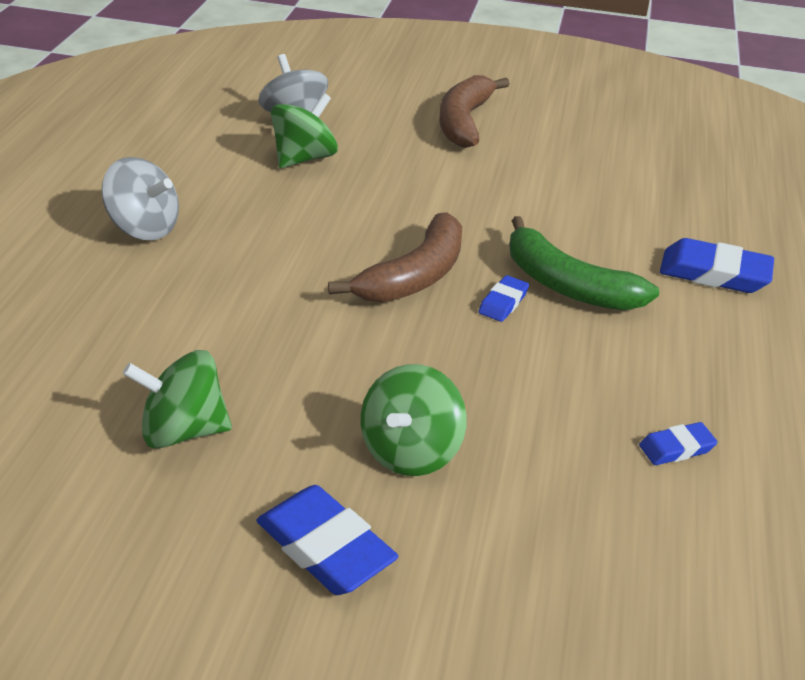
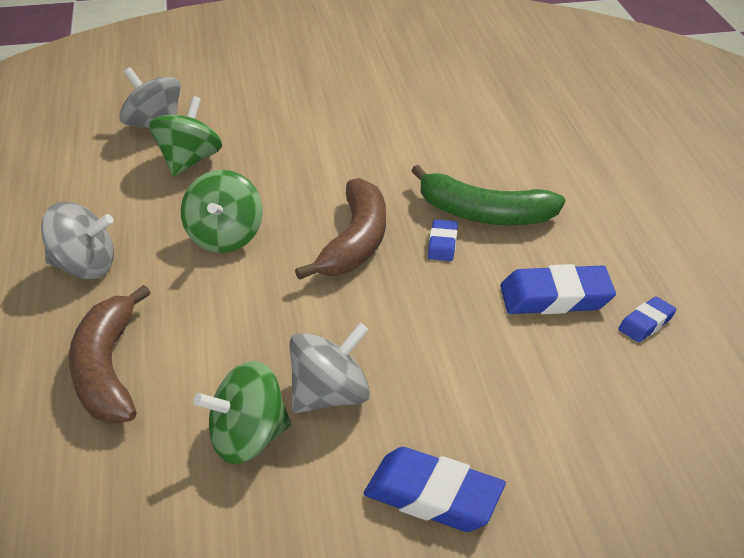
camera: 20 degrees left, 0 degrees up
green spinning top [361,364,467,476] -> green spinning top moved to [181,170,263,253]
brown banana [439,75,510,148] -> brown banana moved to [69,285,151,423]
blue eraser [660,238,774,293] -> blue eraser moved to [500,264,616,314]
none -> grey spinning top [289,323,370,413]

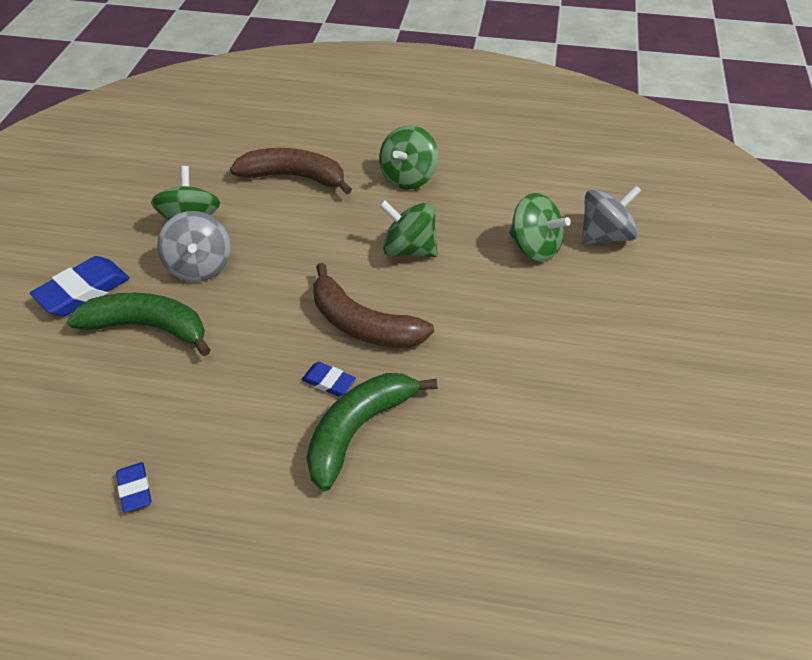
camera: 110 degrees right, 10 degrees up
grey spinning top [41,202,114,279] -> green spinning top [379,125,438,190]
blue eraser [500,264,616,314] -> none
none -> green banana [67,293,210,356]

